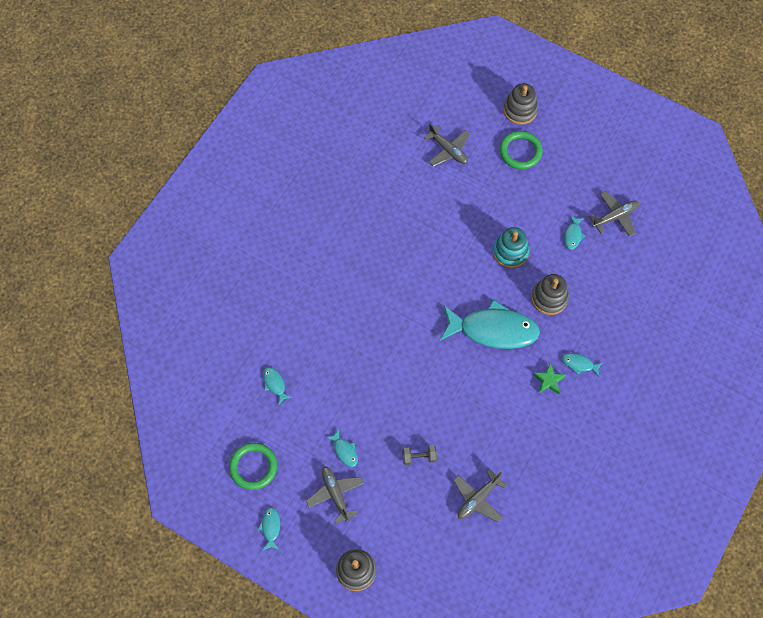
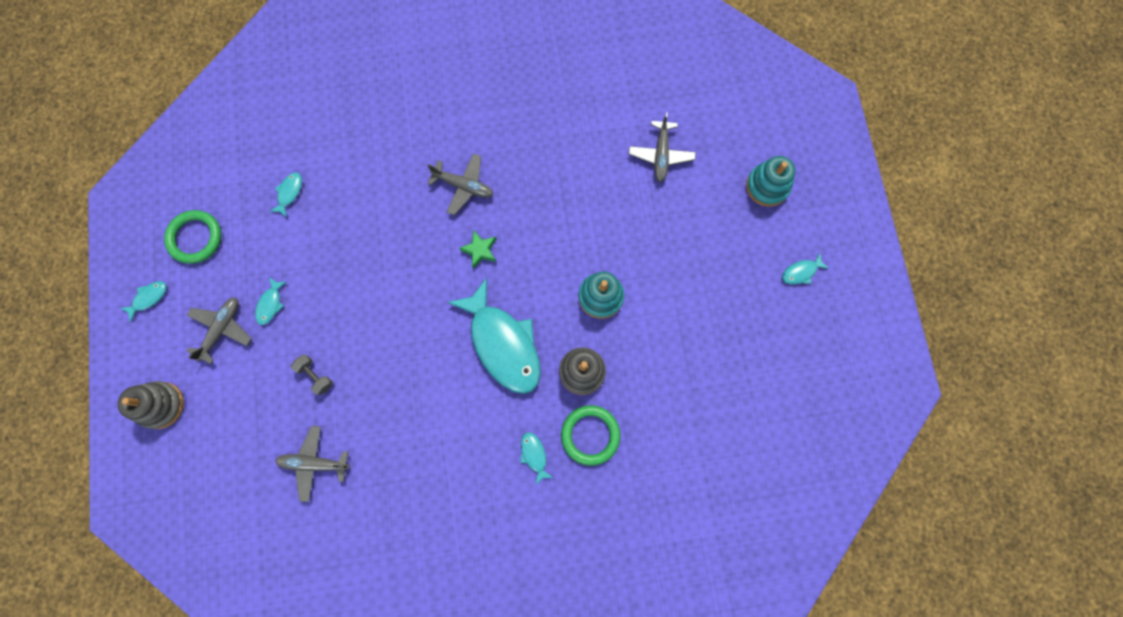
camera: 50 degrees right, 10 degrees up
green ring [500,131,543,169] -> green ring moved to [561,405,620,466]
grey stacking toy [503,83,538,125] -> turquoise stacking toy [746,156,796,207]
green star [533,364,566,394] -> green star moved to [459,230,496,269]
turquoise fish [564,215,585,250] -> turquoise fish moved to [782,253,829,284]
grey plane [589,191,639,237] -> grey plane moved to [427,153,493,215]

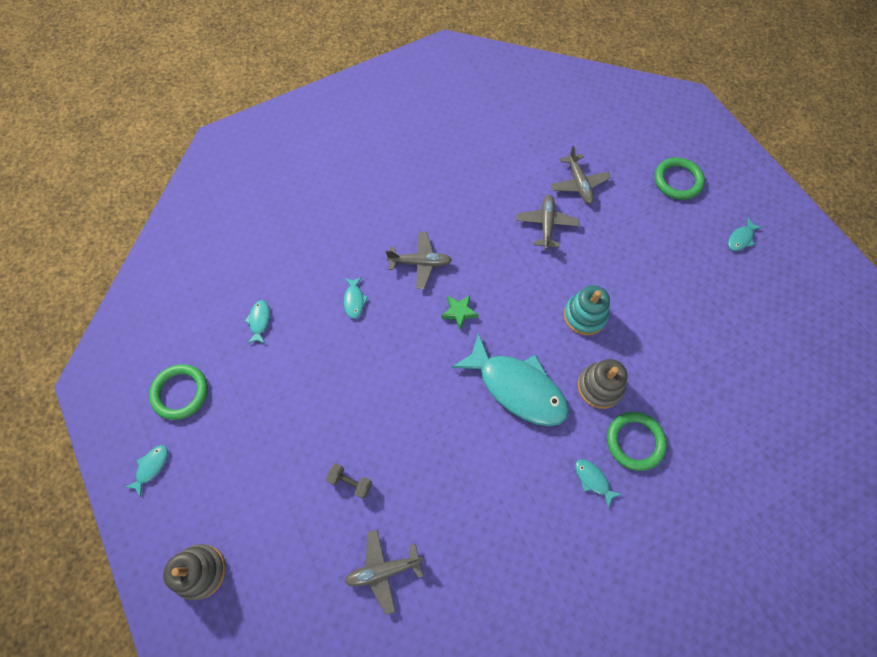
camera: 20 degrees left, 10 degrees down
grey plane [186,298,252,364] -> grey plane moved to [516,195,579,249]
turquoise fish [255,277,286,325] -> turquoise fish moved to [344,277,368,319]
turquoise stacking toy [746,156,796,207] -> green ring [655,157,705,200]

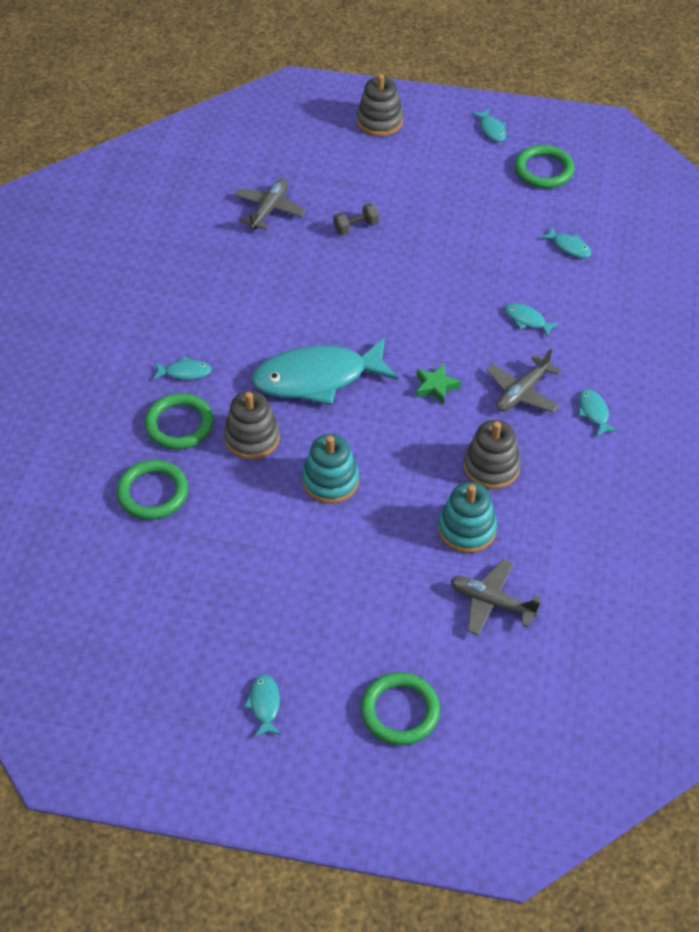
camera: 130 degrees right, 15 degrees down
grey plane [516,195,579,249] -> turquoise stacking toy [438,482,497,553]
none -> green ring [116,460,188,520]
none -> grey stacking toy [463,420,521,489]
none -> turquoise fish [579,389,618,436]

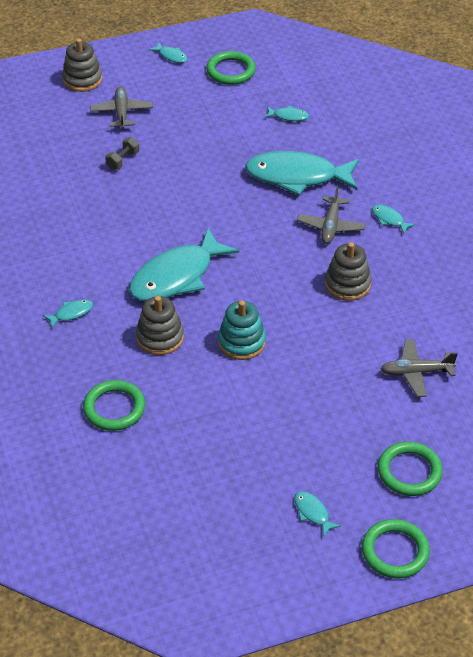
camera: 30 degrees left, 5 degrees down
green ring [145,393,214,450] -> green ring moved to [362,519,430,578]
grey plane [234,179,306,230] -> grey plane moved to [90,87,153,129]
green star [416,364,461,405] -> none
turquoise stacking toy [438,482,497,553] -> none
turquoise fish [505,303,559,336] -> turquoise fish [245,151,359,195], size x2.47

